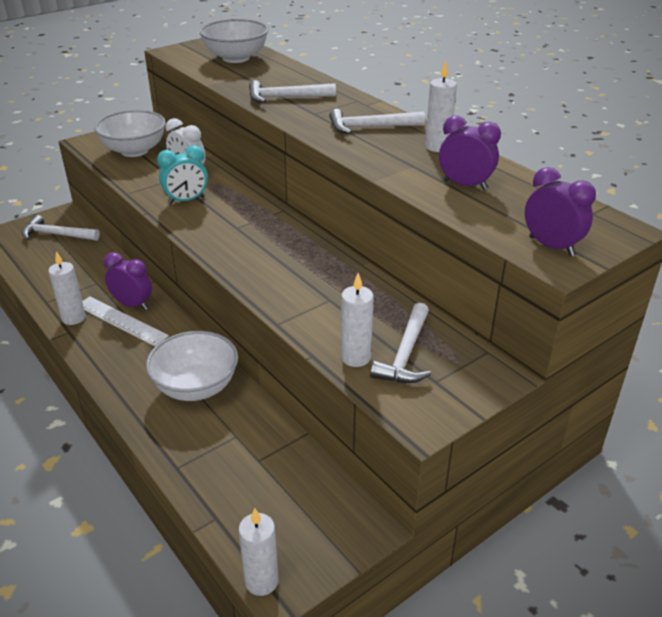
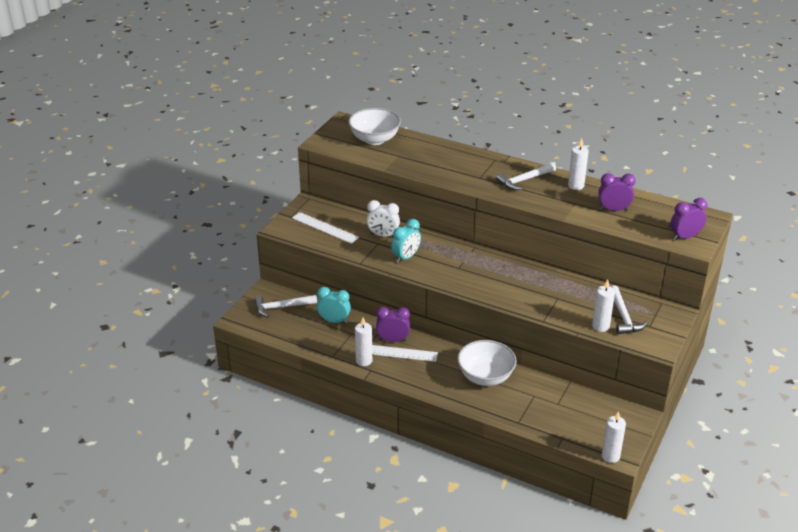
camera: 25 degrees left, 0 degrees up
white bowl [94,110,166,157] -> white ruler [292,212,359,244]
white hammer [249,80,336,103] -> none
purple clock [525,167,596,256] -> purple clock turned 45 degrees counterclockwise [670,198,707,241]
none -> turquoise clock [317,287,351,324]

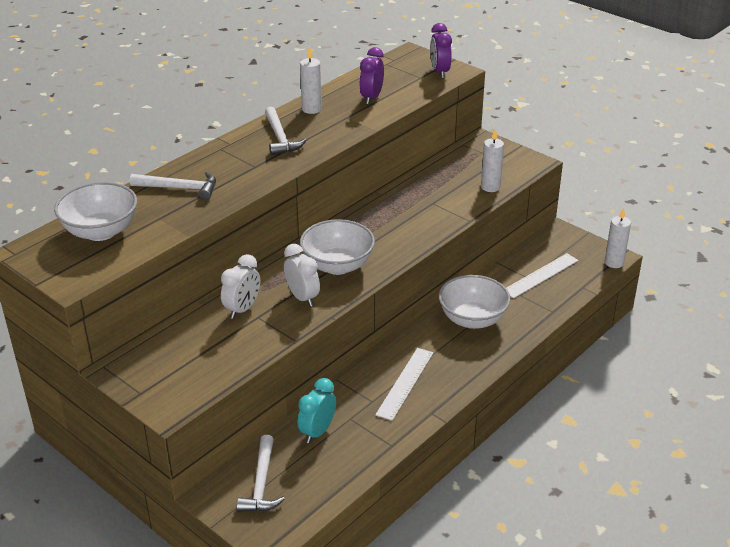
camera: 75 degrees left, 0 degrees up
white ruler [292,212,359,244] -> white ruler moved to [506,253,579,299]
white candle [355,317,373,366] -> none
purple clock [376,307,410,342] -> none
turquoise clock [391,219,421,263] -> white clock [284,244,320,307]
white hammer [611,285,647,334] -> white hammer moved to [130,172,216,200]
none -> white bowl [300,219,375,275]

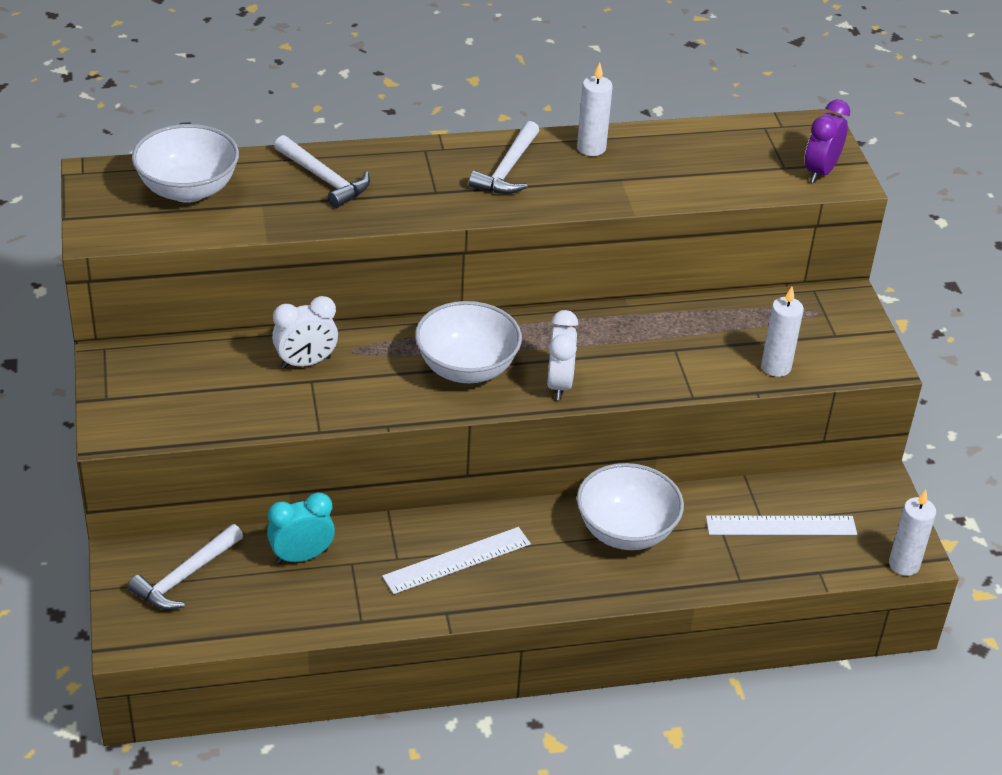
camera: 35 degrees right, 5 degrees up
white clock [284,244,320,307] -> white clock moved to [547,310,578,400]
purple clock [359,47,384,104] -> none

